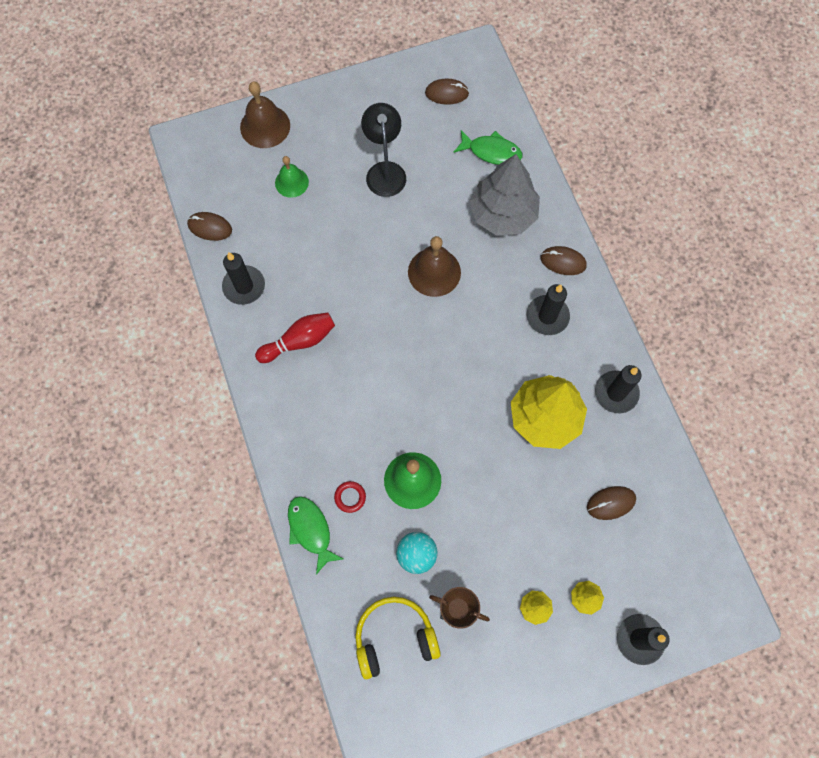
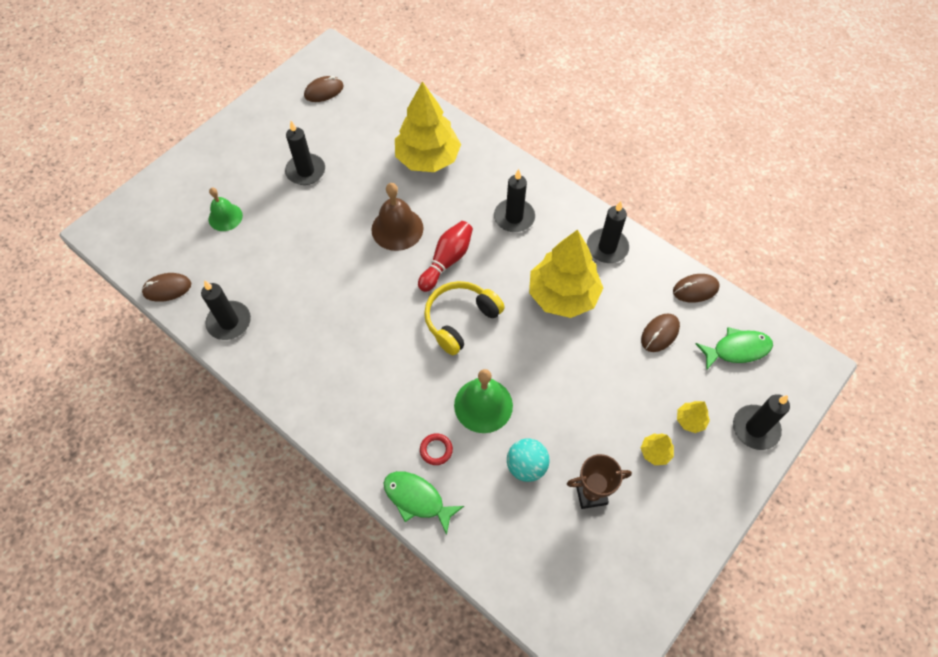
camera: 30 degrees left, 10 degrees down
brown bell [240,81,290,148] -> none
red bowling pin [255,312,335,363] -> red bowling pin moved to [418,221,473,292]
yellow headphones [355,597,441,679] -> yellow headphones moved to [424,281,505,355]
black lamp [361,103,406,197] -> black candle [285,121,325,185]
green fish [453,130,522,165] -> green fish moved to [696,327,773,371]
grey tree [469,154,540,236] -> yellow tree [395,81,461,172]
brown mouse [540,246,587,275] -> brown mouse moved to [673,274,720,303]

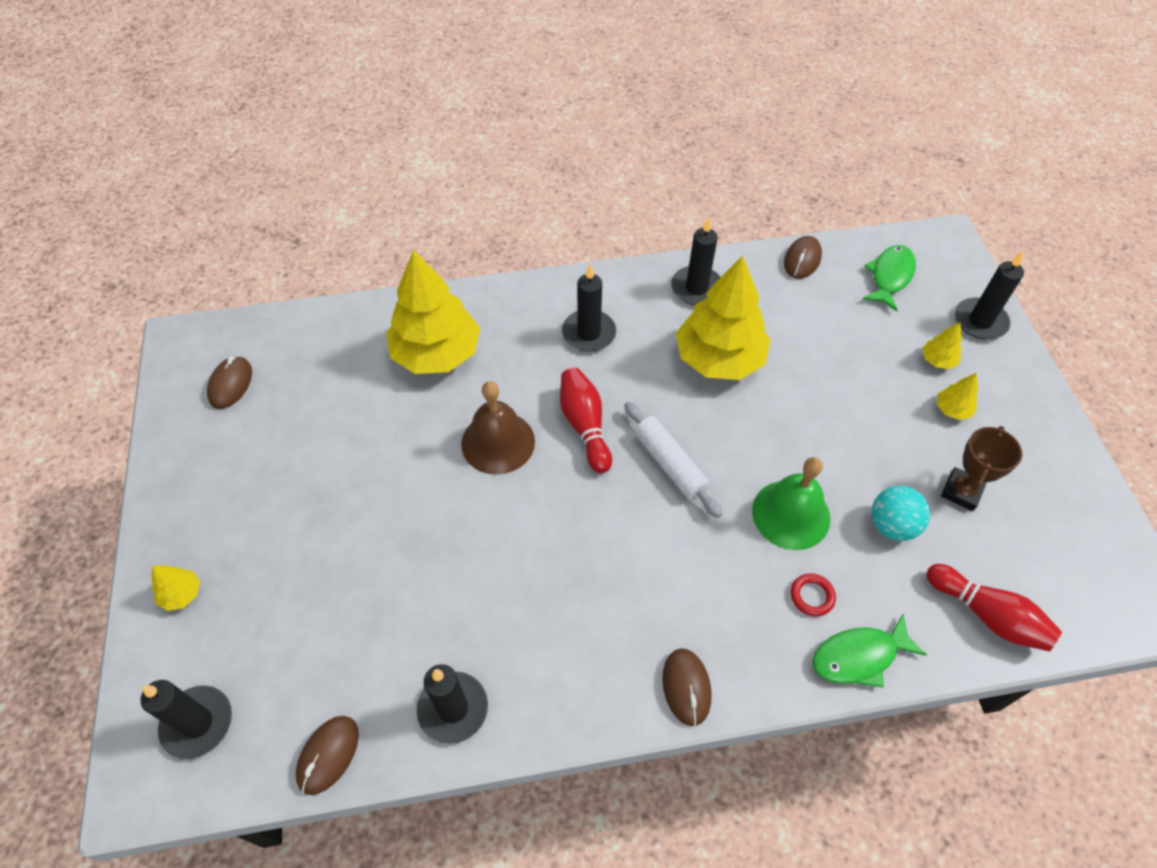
camera: 50 degrees left, 5 degrees down
green bell [209,187,243,231] -> none
black candle [285,121,325,185] -> black candle moved to [141,680,232,759]
yellow headphones [424,281,505,355] -> white rolling pin [624,402,722,518]
brown mouse [641,313,680,352] -> brown mouse moved to [662,648,711,726]
none -> yellow tree [151,565,200,611]
none -> red bowling pin [926,564,1062,652]

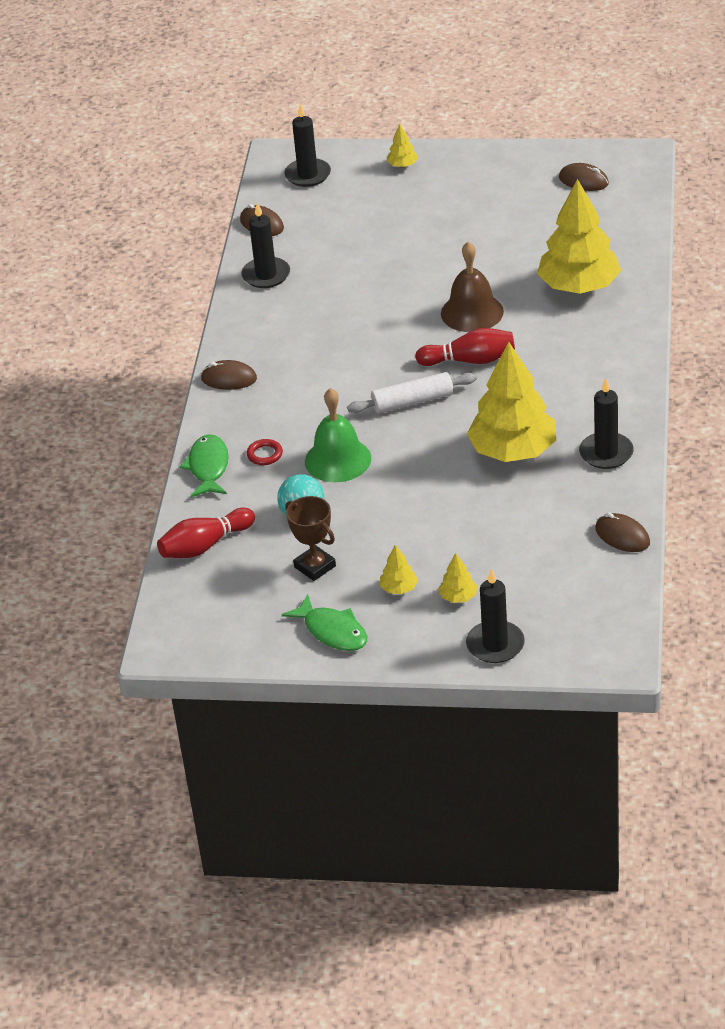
camera: 110 degrees right, 15 degrees down
black candle [562,264,616,352] -> none
green fish [863,245,916,311] -> green fish moved to [282,594,367,651]

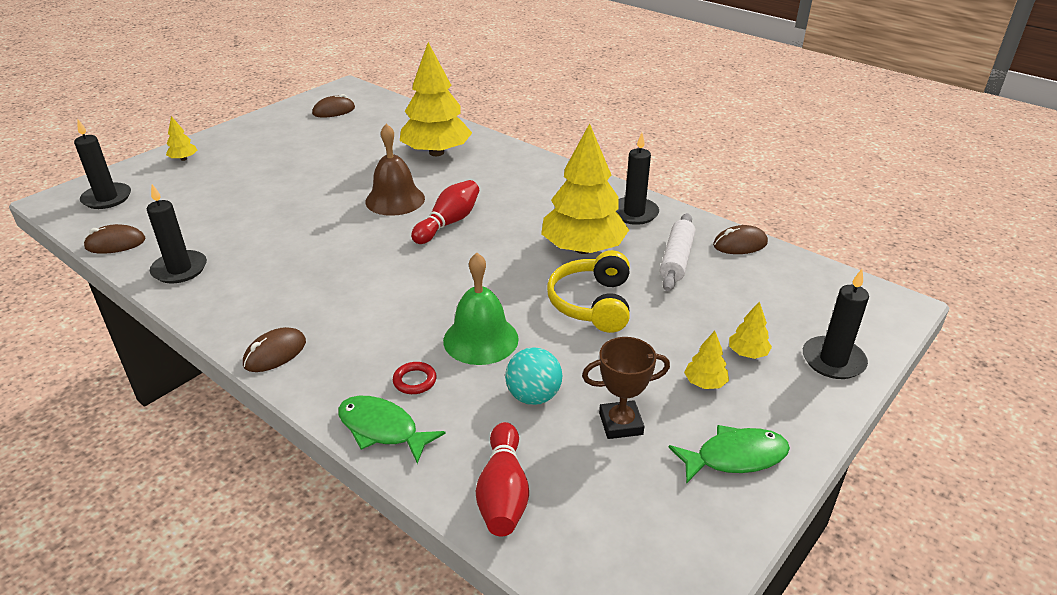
camera: 60 degrees left, 5 degrees down
white rolling pin [347,372,477,414] -> white rolling pin moved to [660,213,695,291]
none -> yellow headphones [547,250,630,333]

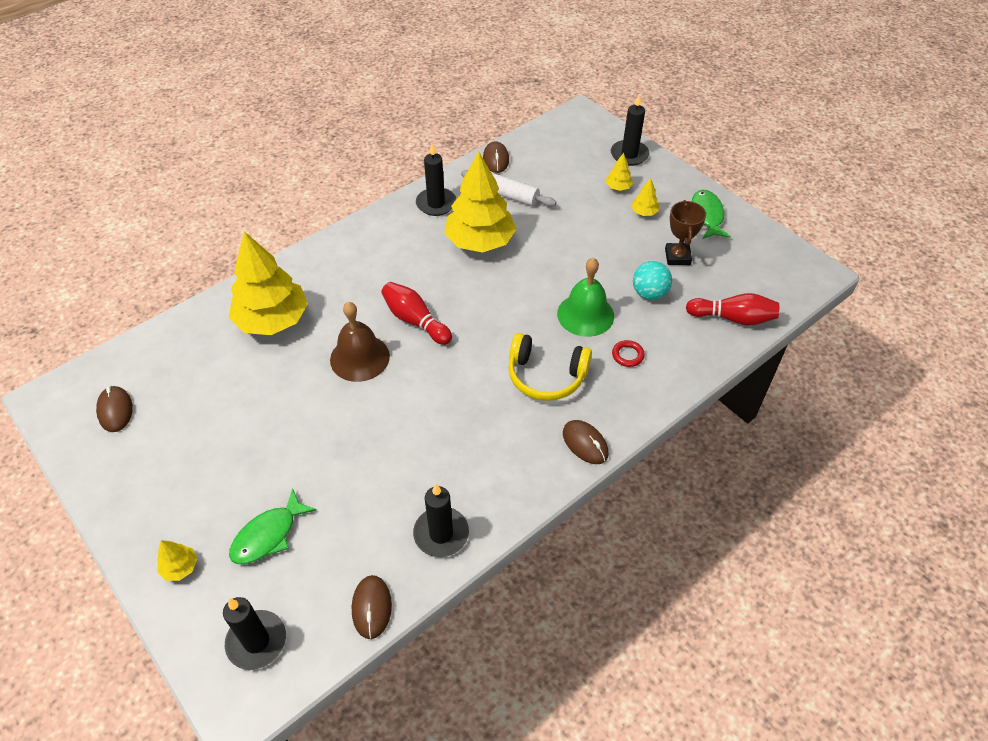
camera: 80 degrees left, 15 degrees up
green fish [338,396,446,464] -> green fish moved to [229,488,317,564]
yellow headphones [547,250,630,333] -> yellow headphones moved to [508,333,592,401]

